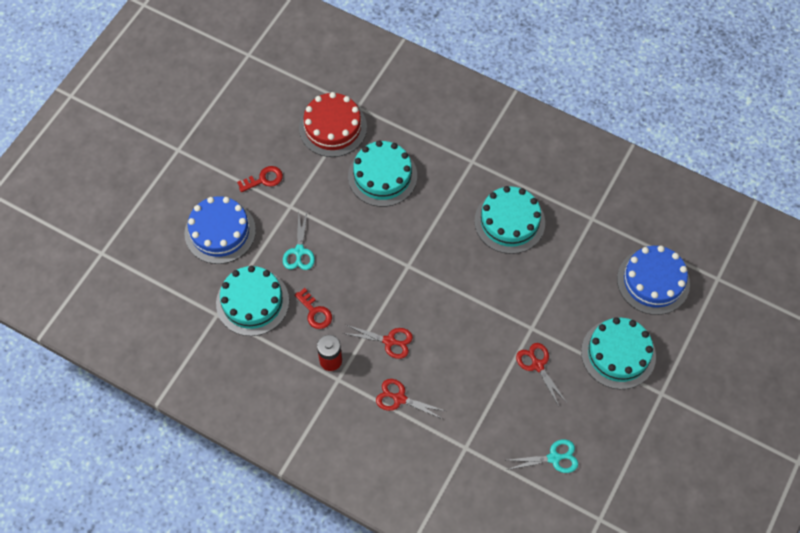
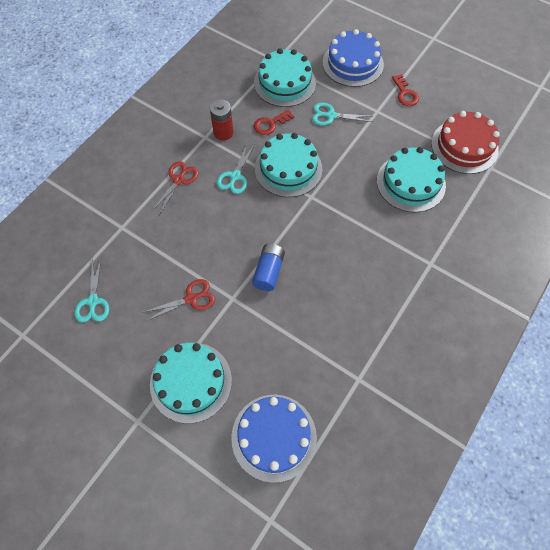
camera: 95 degrees right, 0 degrees up
red scissors [343,325,413,359] -> turquoise scissors [217,142,255,194]
turquoise cake [474,186,545,254] -> turquoise cake moved to [255,133,322,197]
none -> blue battery [252,244,285,291]

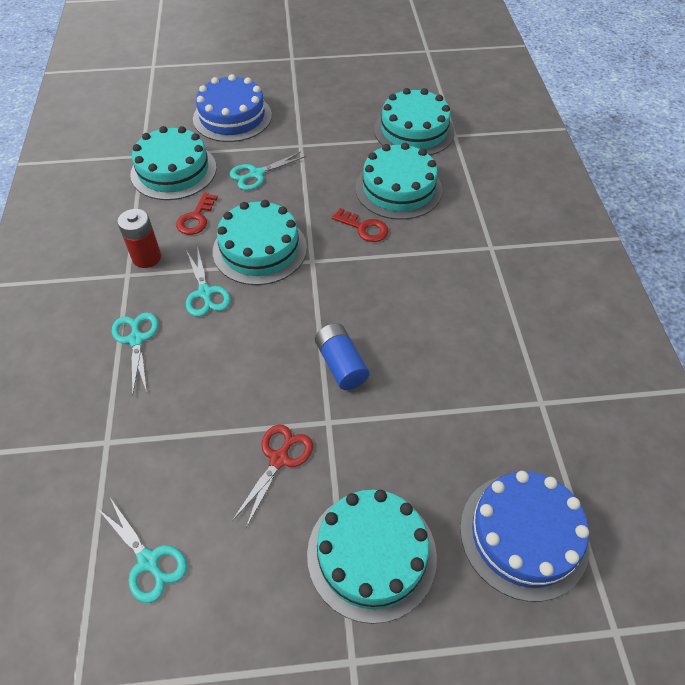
camera: 40 degrees left, 10 degrees down
red scissors [152,161,199,215] -> turquoise scissors [112,312,159,396]
red key [392,74,419,106] -> red key moved to [332,208,389,242]
red cake [431,111,500,174] -> turquoise cake [374,88,455,155]

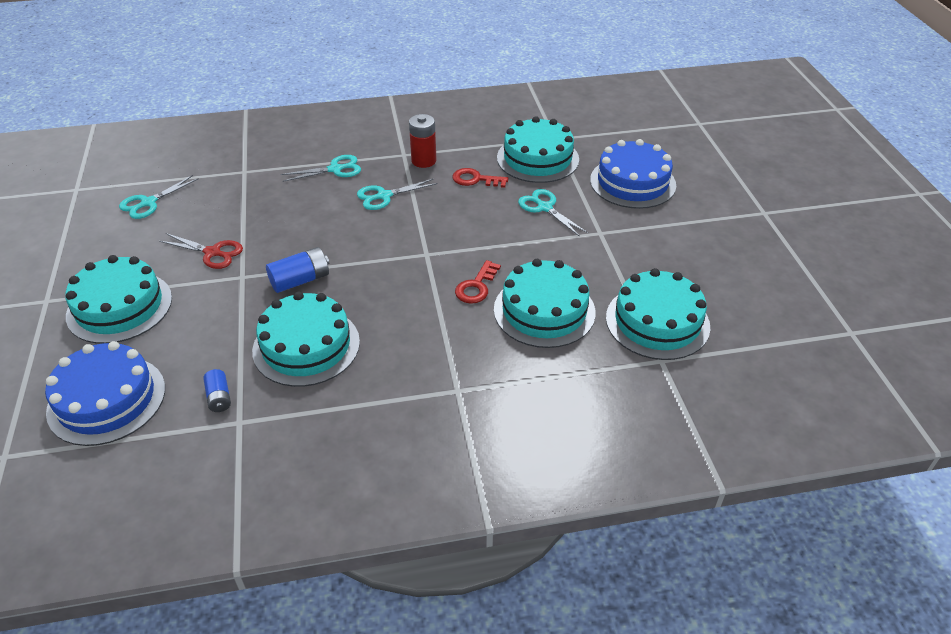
camera: 85 degrees right, 10 degrees down
turquoise cake [213,200,307,285] -> turquoise cake moved to [252,292,360,387]
none -> blue battery [203,369,231,412]

